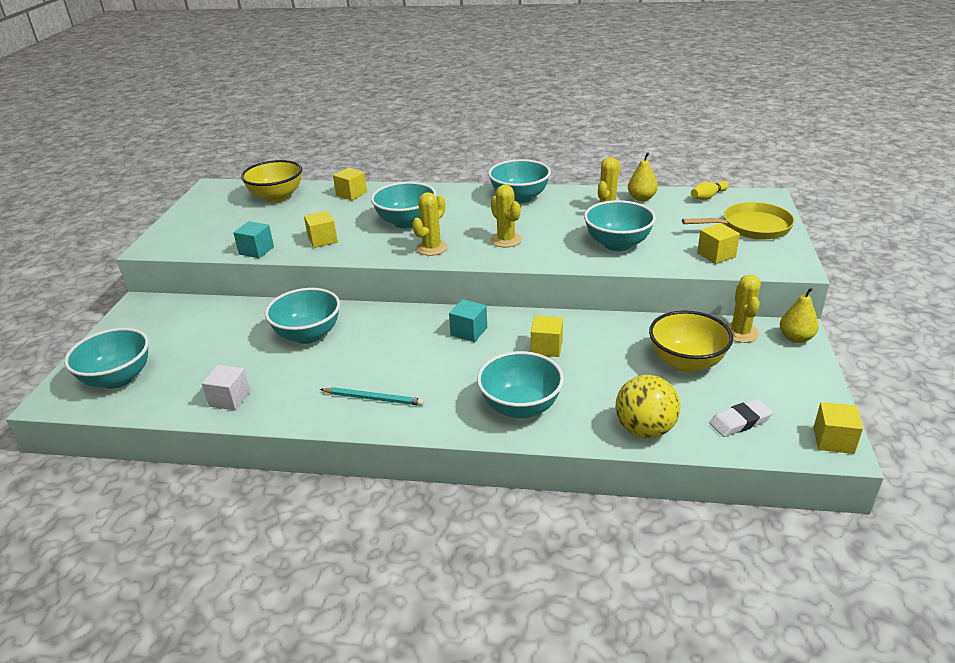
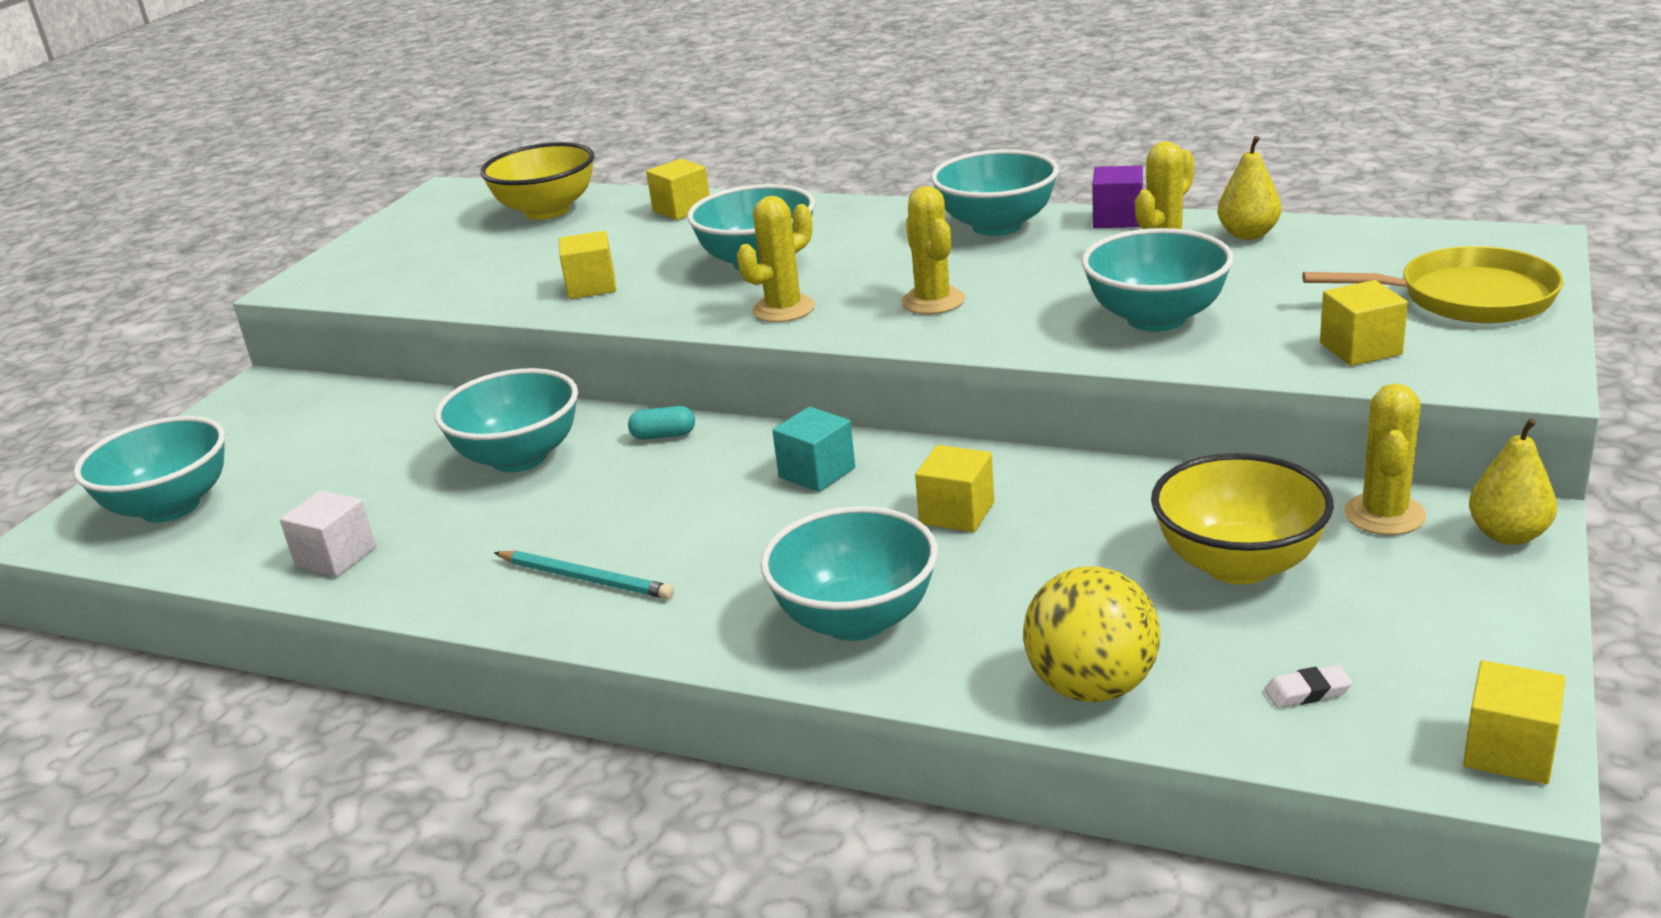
camera: 15 degrees right, 5 degrees down
turquoise cube [233,221,274,258] -> none
yellow bowling pin [691,181,729,200] -> none
white eraser [709,399,773,437] -> white eraser [1264,664,1353,708], size x0.61
none -> turquoise capsule [628,406,695,440]
none -> purple cube [1092,165,1143,228]

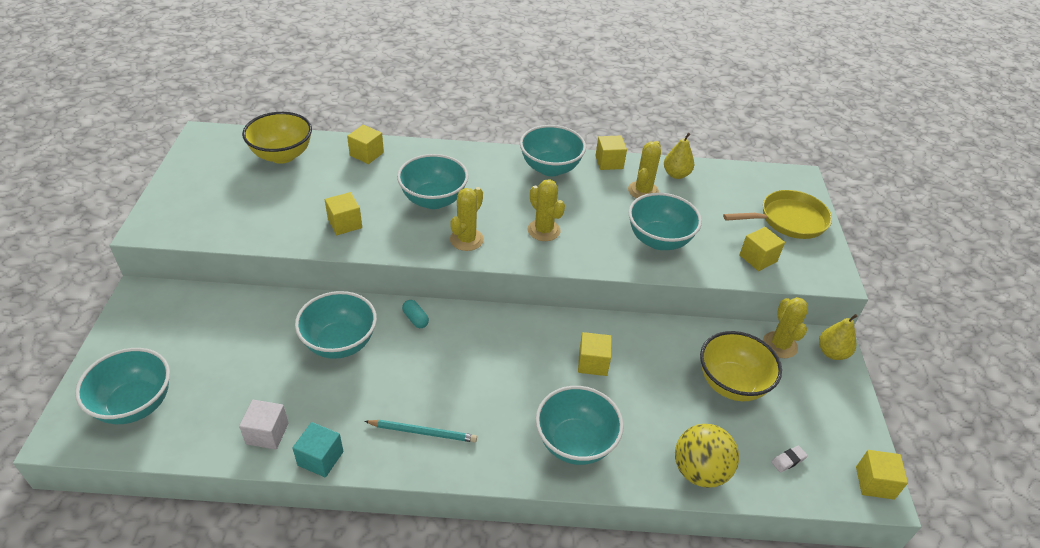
camera: 25 degrees left, 15 degrees up
turquoise capsule [628,406,695,440] -> turquoise capsule turned 75 degrees clockwise [402,300,429,328]
turquoise cube [772,407,855,492] -> turquoise cube moved to [292,422,343,478]
purple cube [1092,165,1143,228] -> yellow cube [595,136,627,170]

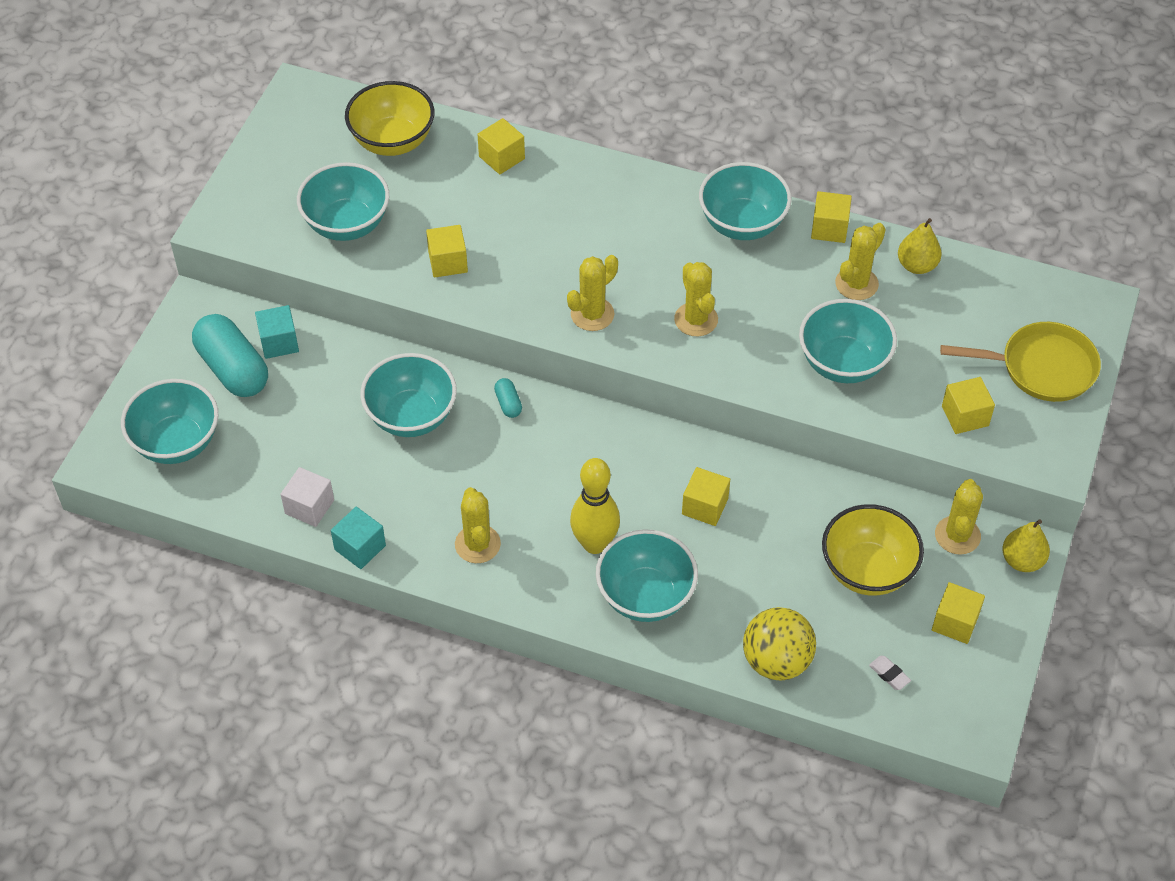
camera: 20 degrees right, 10 degrees up
turquoise pencil [364,420,477,443] -> yellow cactus [455,487,501,563]
turquoise bowl [397,154,468,209] -> turquoise bowl moved to [297,162,389,241]
white eraser [771,445,808,473] -> white eraser turned 60 degrees clockwise [869,656,911,690]
yellow cube [856,450,908,500] -> yellow cube moved to [932,582,985,644]
none -> turquoise capsule [192,314,268,397]
none -> turquoise cube [255,305,299,359]
none -> yellow bowling pin [570,458,620,554]

